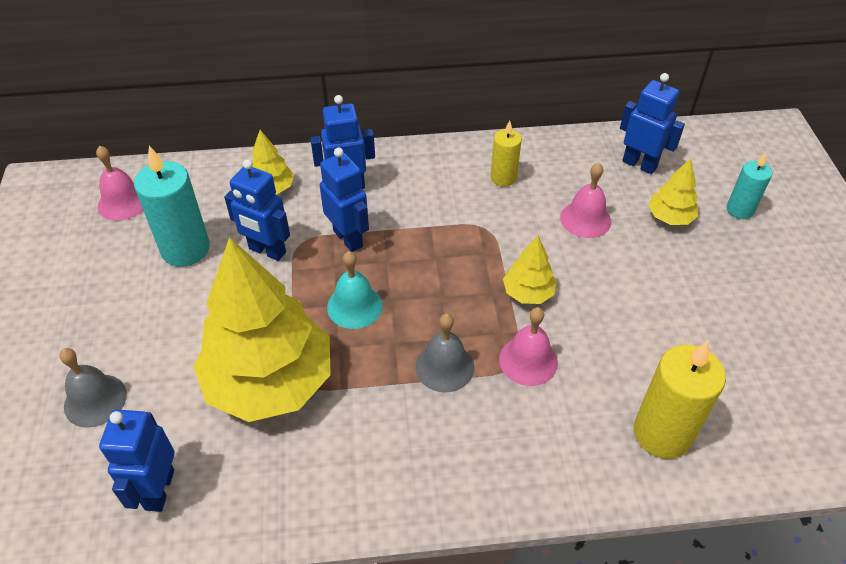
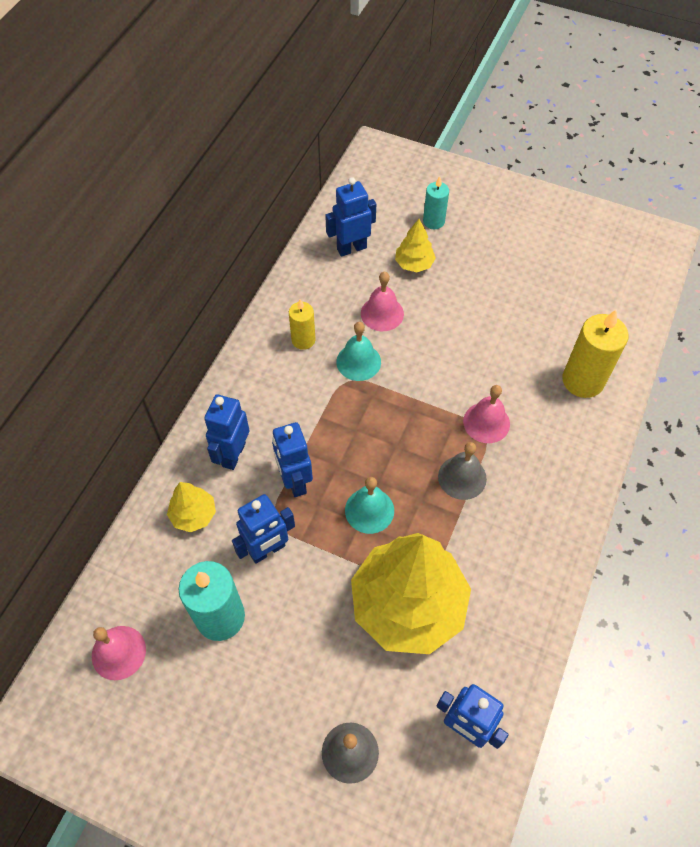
camera: 60 degrees left, 10 degrees up
blue robot [320,148,369,252] -> blue robot turned 105 degrees counterclockwise [272,422,313,497]
yellow tree [503,236,557,304] -> none
none -> turquoise bell [336,322,381,381]

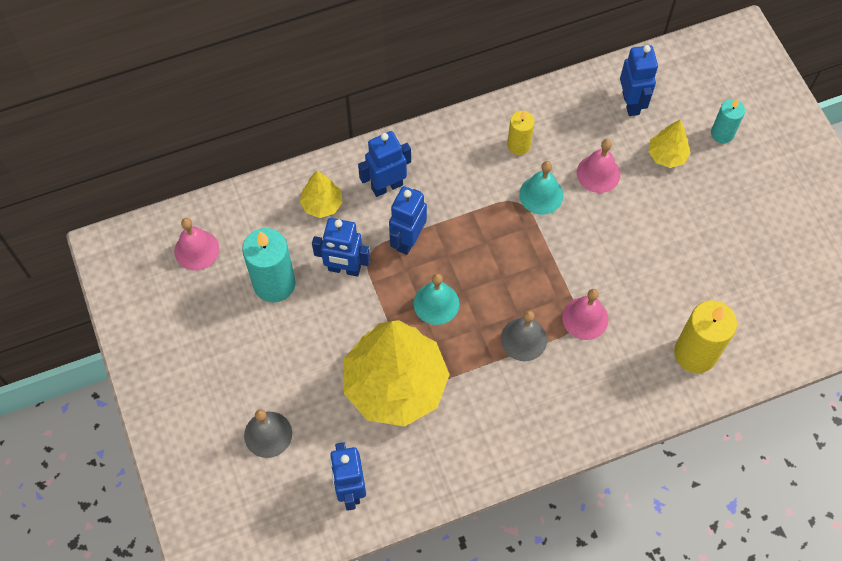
camera: 45 degrees right, 5 degrees up
blue robot [325,177,376,257] -> blue robot turned 60 degrees clockwise [620,45,658,116]

